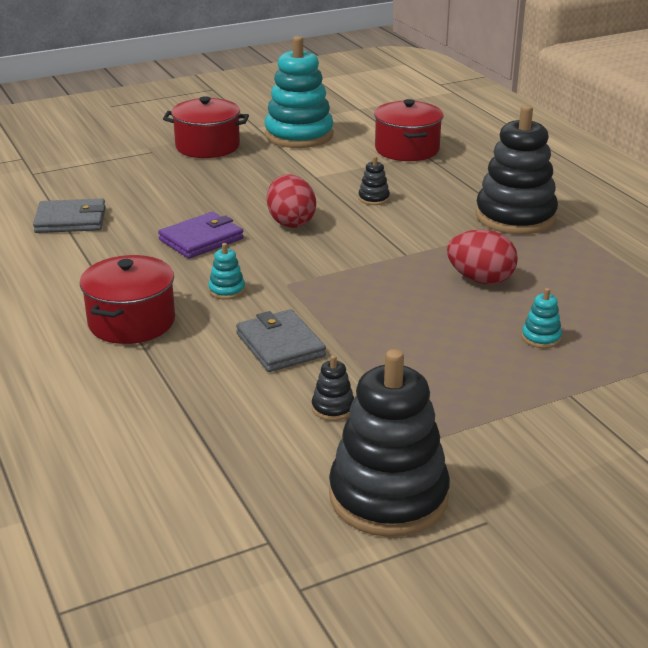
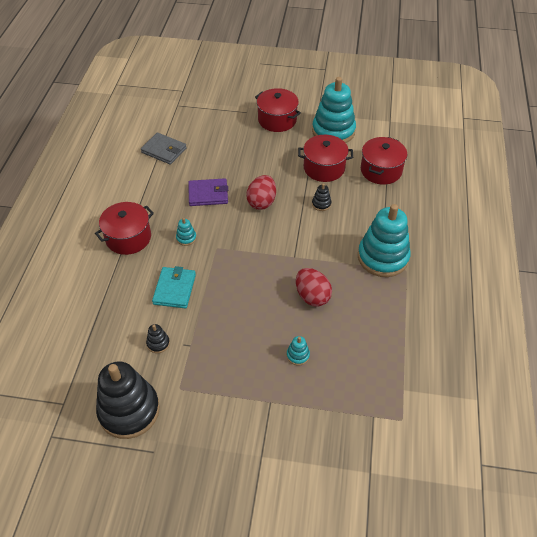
camera: 35 degrees right, 20 degrees up
grey wallet [236,309,326,372] -> turquoise wallet [152,266,196,308]
black stacking toy [475,105,558,234] -> turquoise stacking toy [358,204,411,277]
none -> red pot [298,135,353,182]

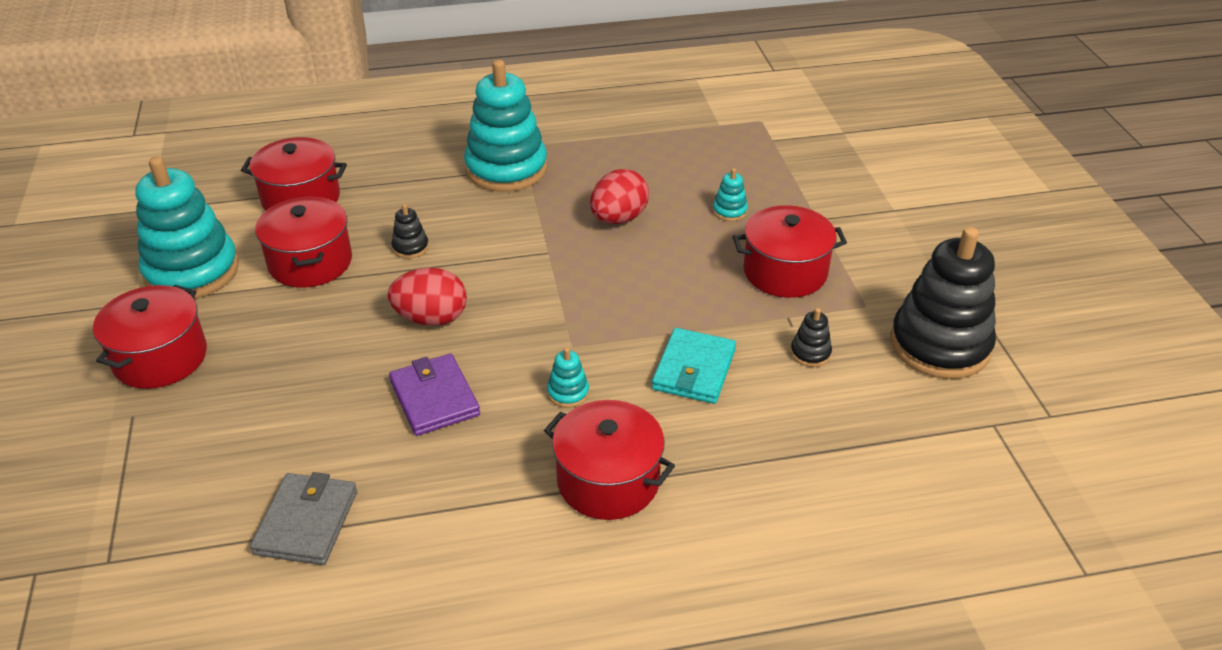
camera: 110 degrees left, 10 degrees down
turquoise wallet [152,266,196,308] -> turquoise wallet turned 60 degrees counterclockwise [652,328,736,404]
none -> red pot [733,205,847,298]

